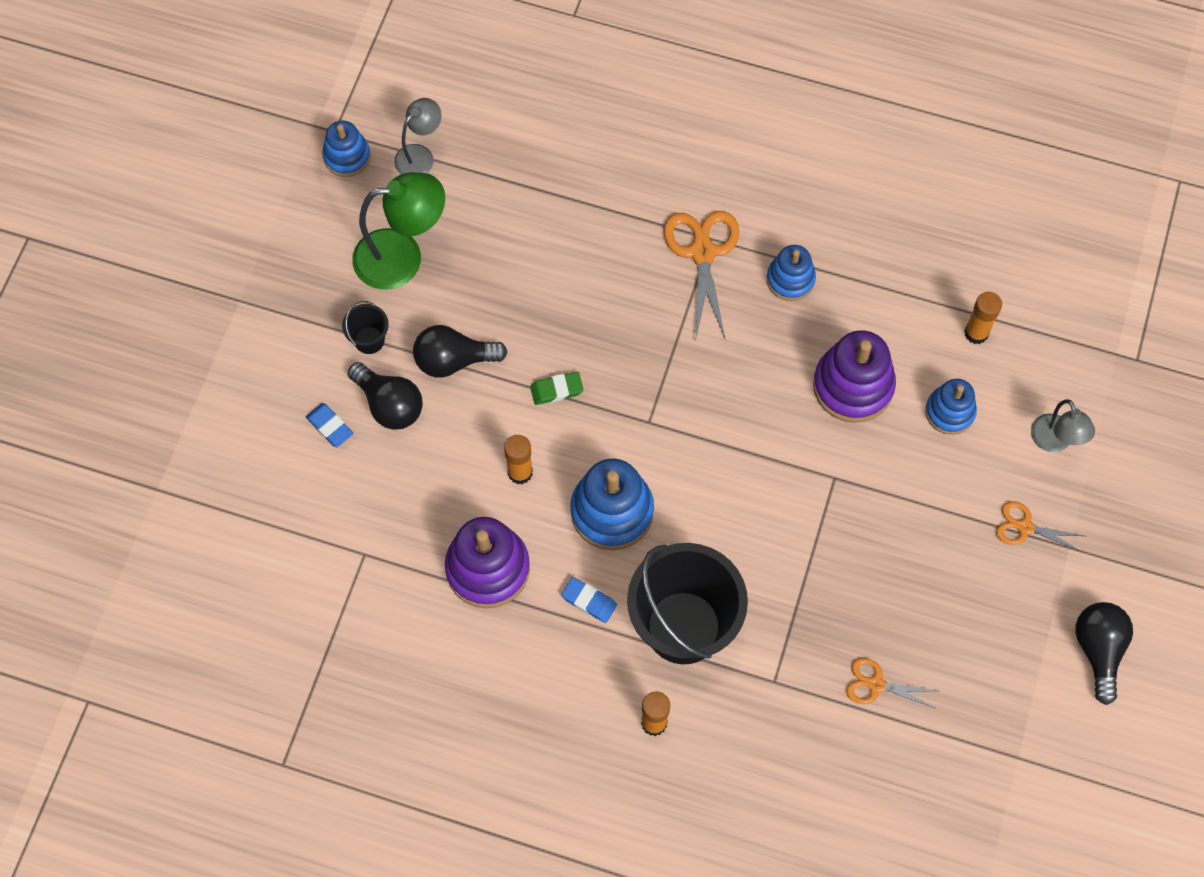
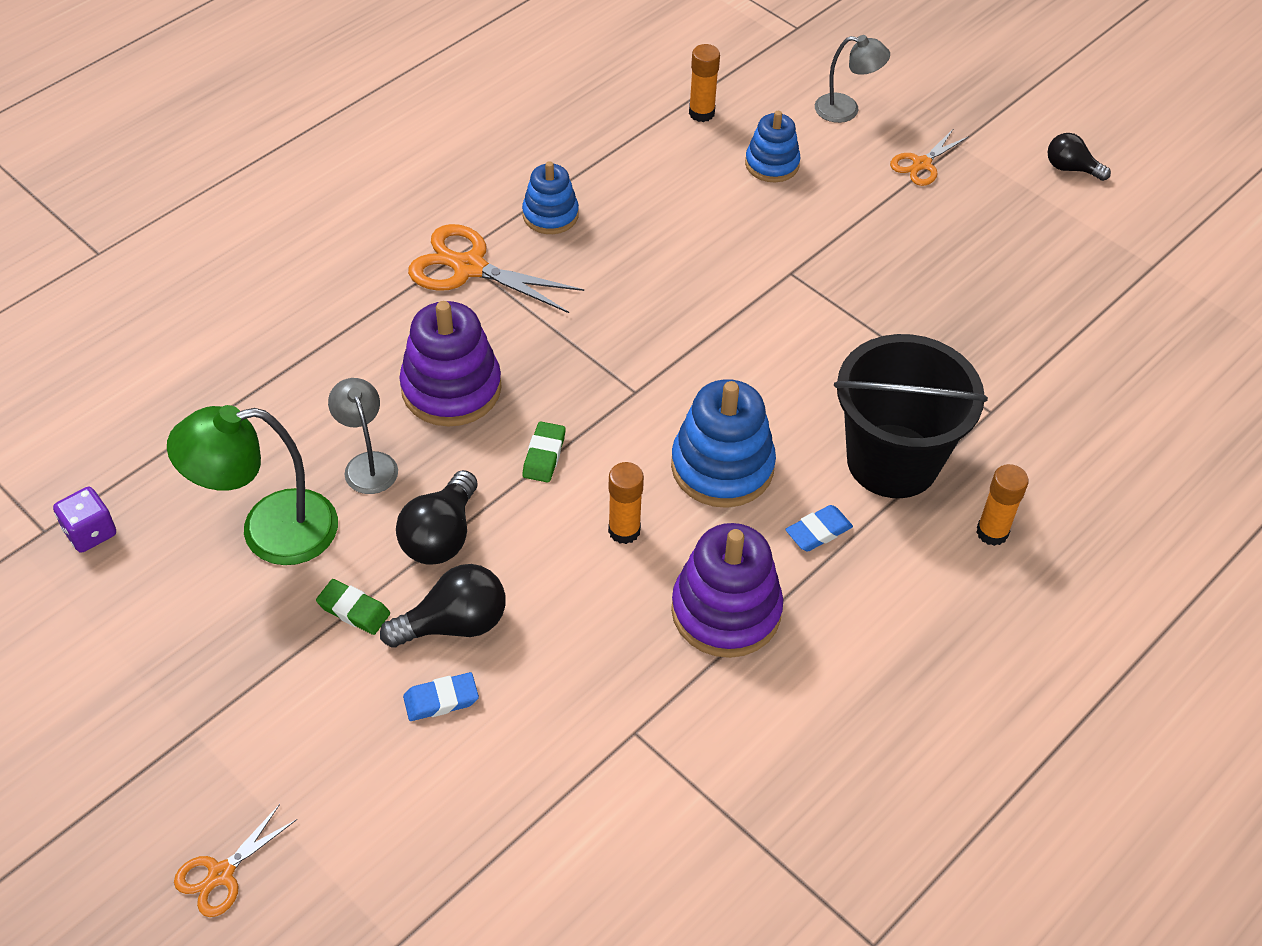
camera: 65 degrees left, 15 degrees down
blue stacking toy [322,121,371,177] -> purple dice [53,487,116,553]
black bucket [342,301,389,354] -> green eraser [316,579,390,635]
green lamp [352,172,445,290] -> green lamp turned 120 degrees counterclockwise [167,405,338,565]
grey lamp [394,98,442,174] -> grey lamp moved to [328,378,398,494]
purple stacking toy [813,330,896,423] -> purple stacking toy moved to [399,301,502,427]
orange scissors [846,658,937,708] -> orange scissors moved to [174,804,297,917]
black light bulb [1075,602,1133,705] -> black light bulb [1047,133,1111,181], size x0.65

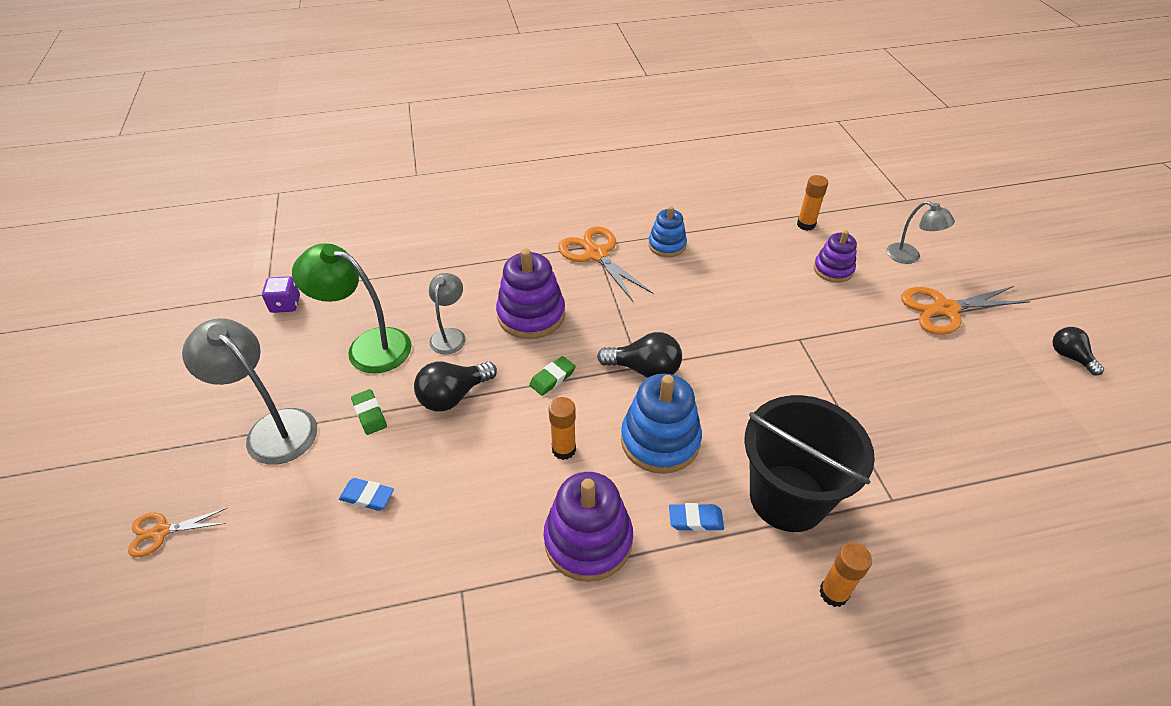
camera: 35 degrees right, 5 degrees down
black light bulb [380,564,505,648] -> black light bulb moved to [597,332,682,378]
blue stacking toy [745,111,801,182] -> purple stacking toy [814,230,857,283]
orange scissors [890,128,969,186] -> orange scissors [901,286,1031,335], size x1.74
none -> grey lamp [182,318,317,465]

